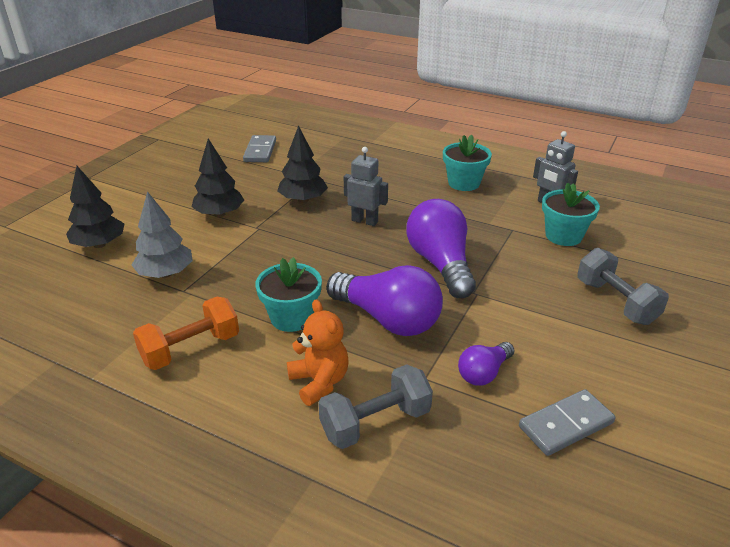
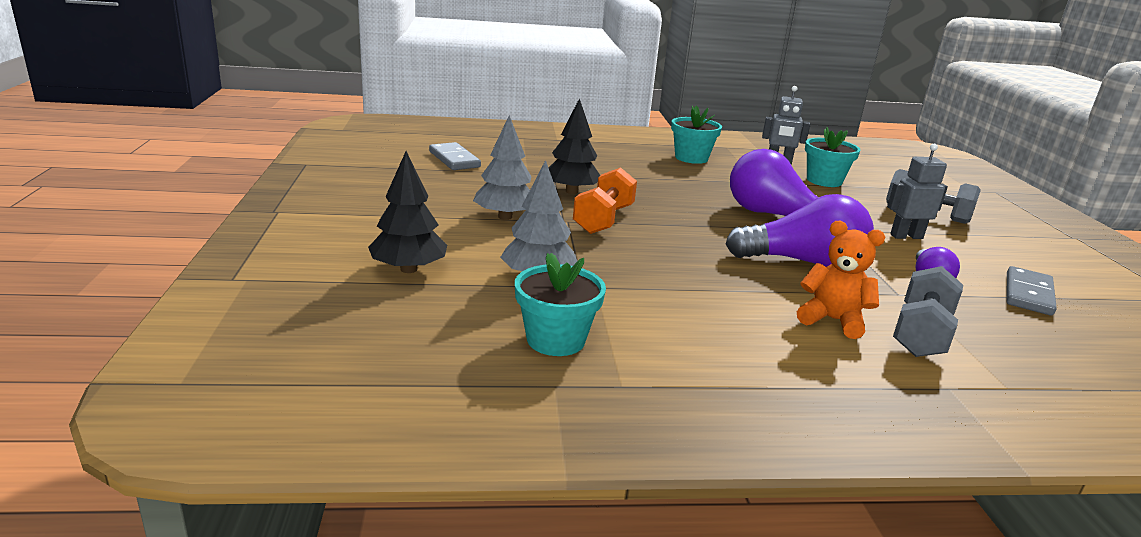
camera: 35 degrees left, 10 degrees down
orange dumbbell [133,297,239,370] -> orange dumbbell moved to [573,167,637,234]
black tree [192,138,244,217] -> grey tree [473,115,532,220]
turquoise flower pot [255,257,322,332] -> turquoise flower pot moved to [515,253,606,356]
grey robot [344,147,388,226] -> grey robot moved to [887,144,948,239]

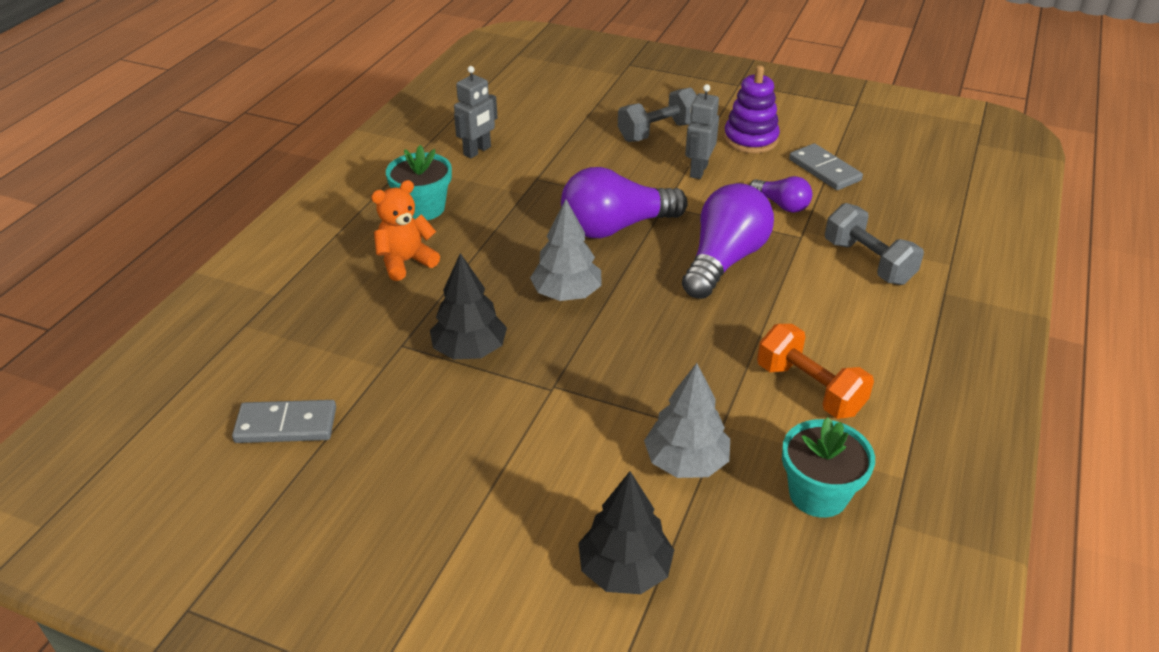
camera: 60 degrees left, 15 degrees up
grey tree [473,115,532,220] -> grey tree moved to [530,199,602,301]
orange dumbbell [573,167,637,234] -> orange dumbbell moved to [757,324,874,419]
orange teddy bear [797,221,885,339] -> orange teddy bear moved to [371,180,440,281]
turquoise flower pot [805,127,860,187] -> none
none -> purple stacking toy [724,65,780,153]

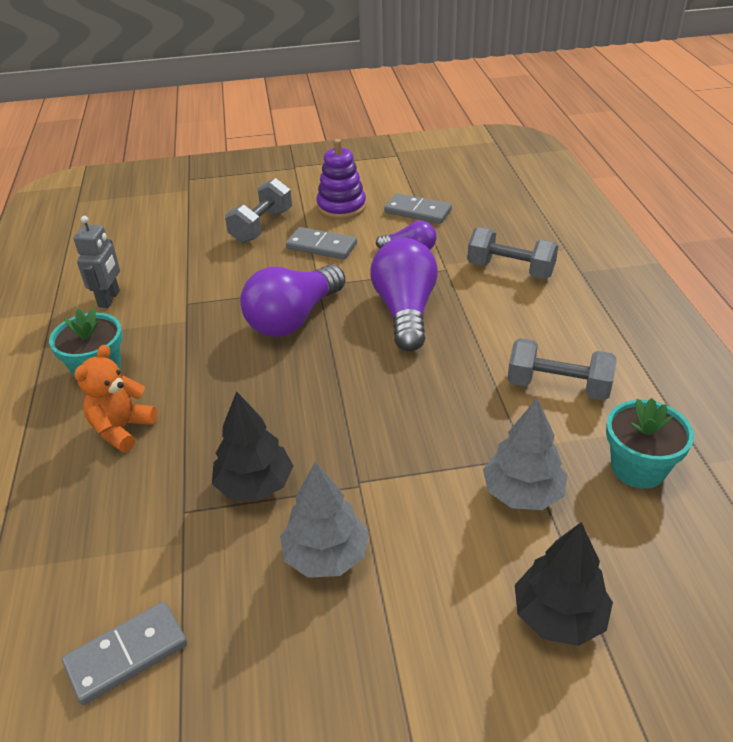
camera: 30 degrees left, 0 degrees up
grey tree [530,199,602,301] -> grey tree moved to [280,461,369,578]
grey robot [685,84,719,179] -> grey domino [286,227,357,260]
orange dumbbell [757,324,874,419] -> grey dumbbell [507,338,617,400]

